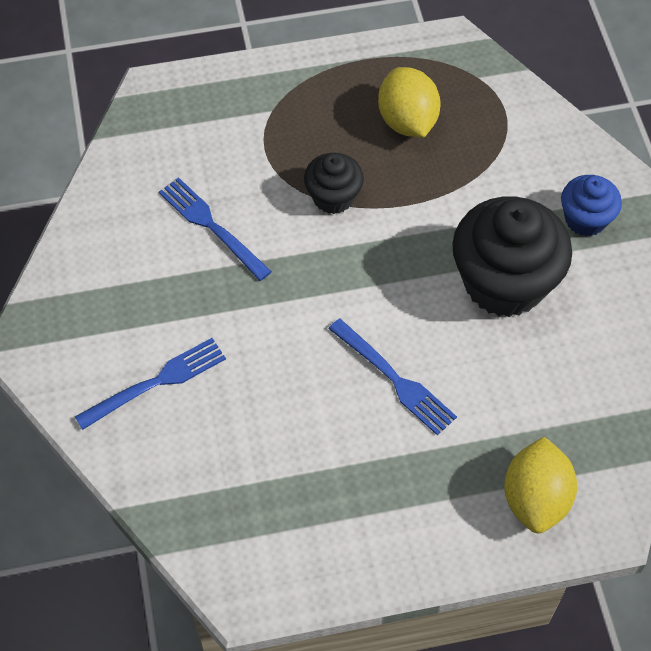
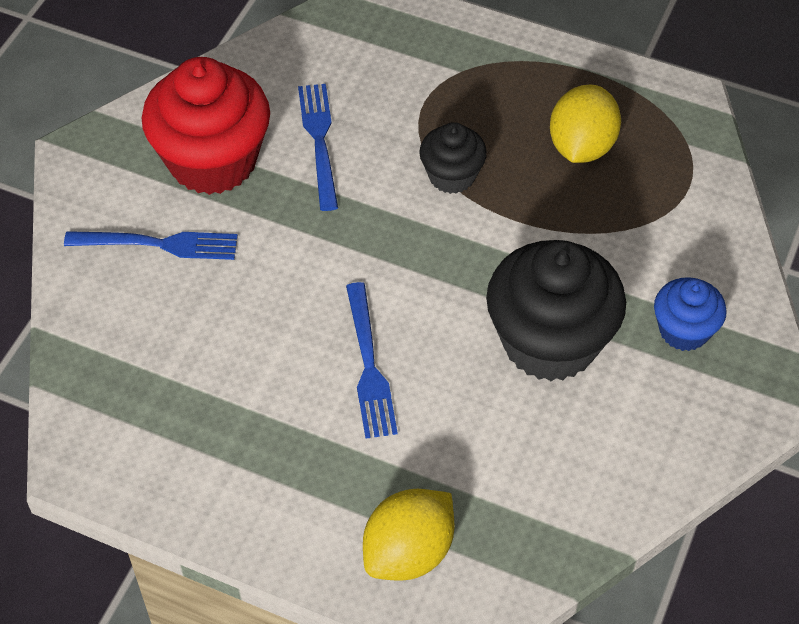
camera: 35 degrees right, 5 degrees down
none -> red cupcake [142,57,270,195]

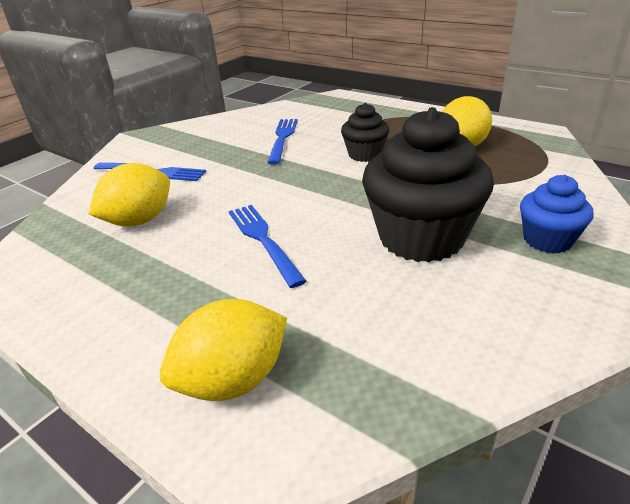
camera: 15 degrees right, 20 degrees down
red cupcake [142,57,270,195] -> none
blue fork [346,282,398,439] -> blue fork turned 150 degrees clockwise [229,205,306,288]
none -> yellow lemon [89,163,170,226]

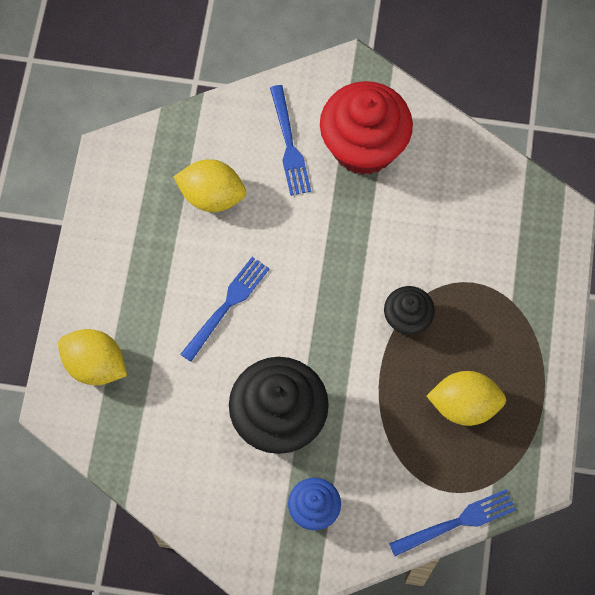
camera: 60 degrees right, 35 degrees up
blue fork [267,119,298,165] -> blue fork moved to [389,489,516,556]
none -> red cupcake [320,81,413,175]

